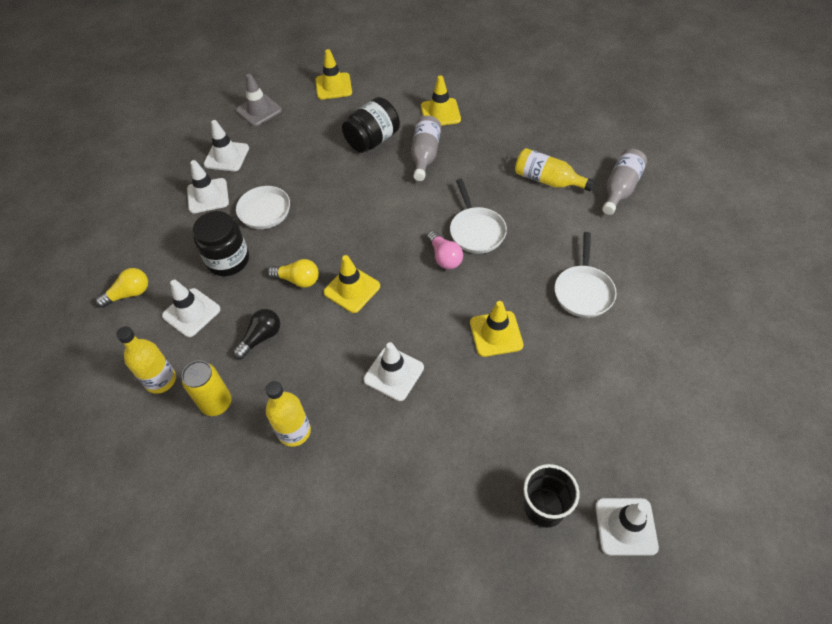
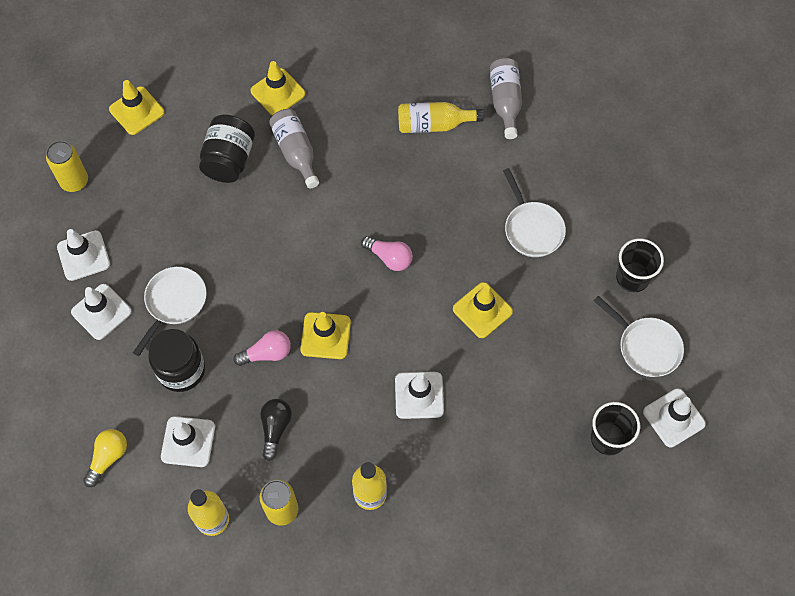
camera: 35 degrees left, 10 degrees up
grey traffic cone [236,74,282,126] -> yellow can [46,141,88,192]
yellow light bulb [267,259,319,288] -> pink light bulb [234,330,291,366]
white pan [450,179,507,253] -> white pan moved to [594,296,684,377]
none -> black cup [616,238,664,292]

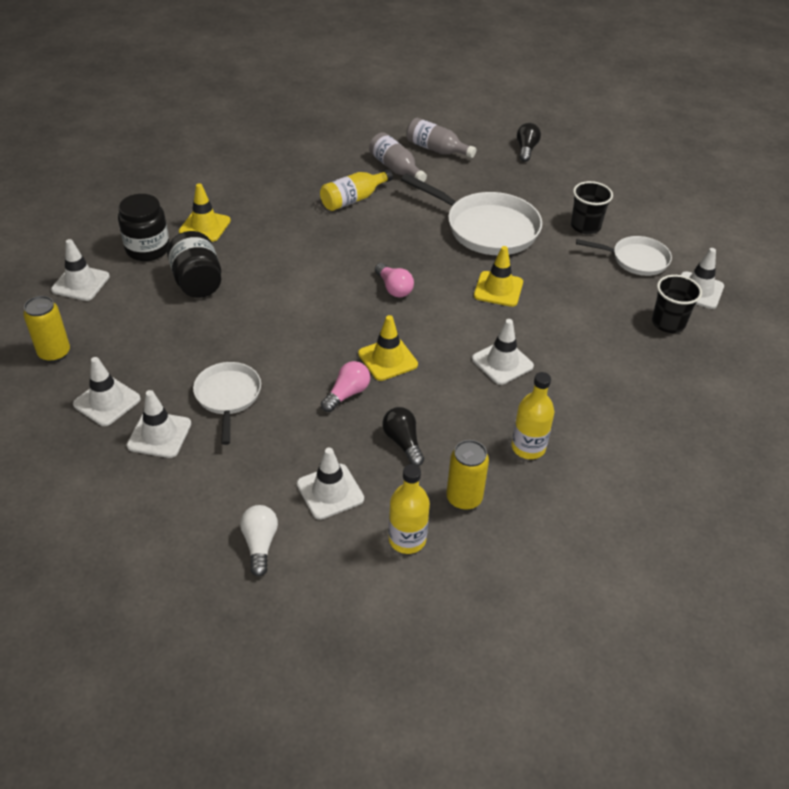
camera: 35 degrees left, 20 degrees down
yellow light bulb [83,429,127,487] -> white light bulb [240,505,278,577]
yellow traffic cone [109,80,164,135] -> white traffic cone [51,239,110,301]
black jar [148,329,205,392] -> black jar moved to [118,194,170,261]
grey bottle [269,109,319,189] -> grey bottle moved to [406,118,476,158]
pink light bulb [361,236,413,271] -> pink light bulb turned 60 degrees clockwise [375,263,414,297]
white pan [503,168,566,257] -> white pan [401,174,542,255], size x1.69
none -> black light bulb [517,123,541,162]

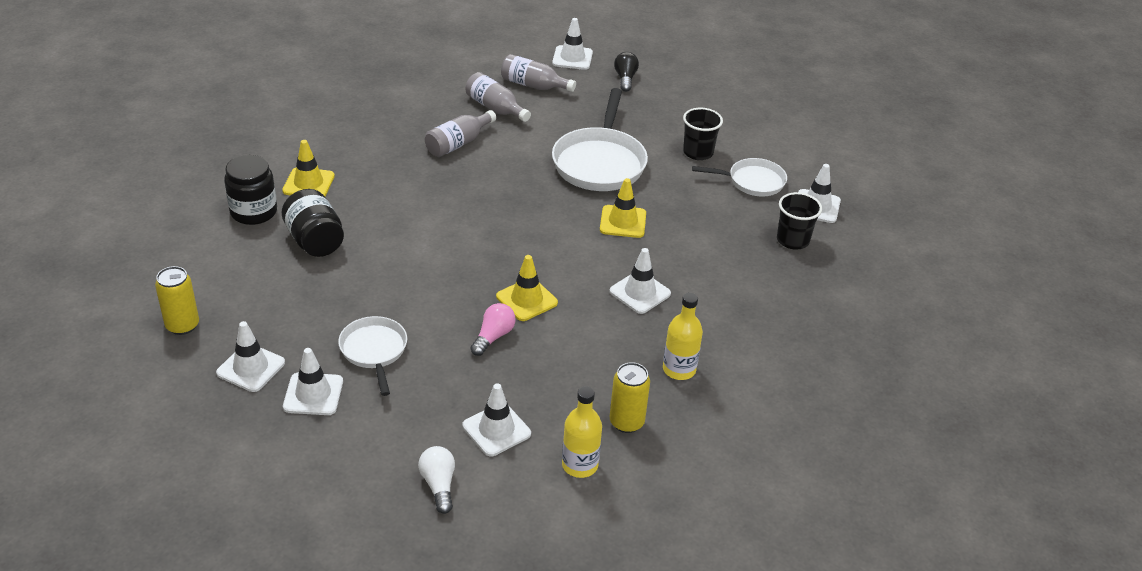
camera: 10 degrees left, 5 degrees down
white traffic cone [51,239,110,301] -> white traffic cone moved to [552,18,593,70]
yellow bottle [320,169,393,211] -> grey bottle [425,110,496,157]
pink light bulb [375,263,414,297] -> none
black light bulb [382,407,424,466] -> none
white pan [401,174,542,255] -> white pan turned 75 degrees clockwise [552,88,648,191]

